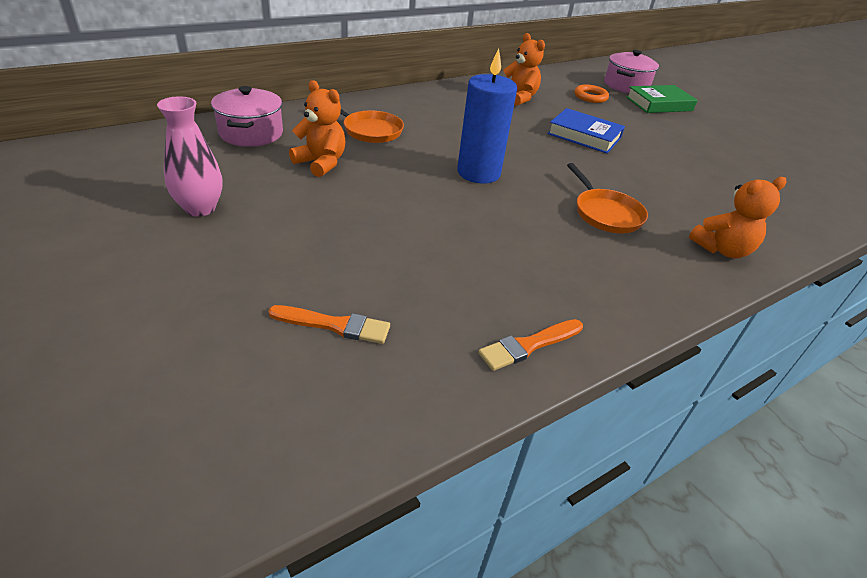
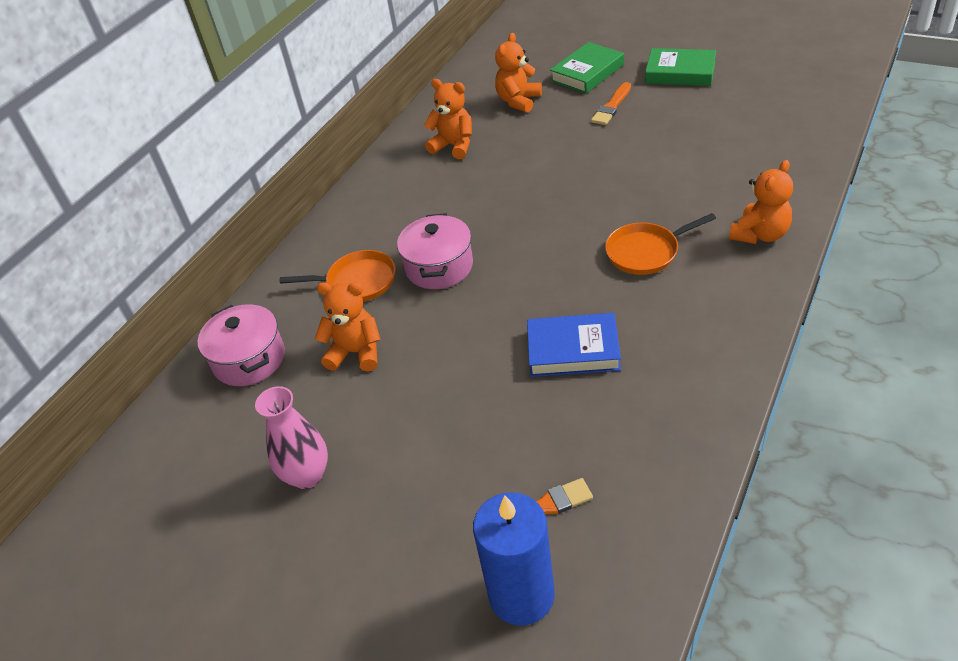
camera: 20 degrees left, 5 degrees up
blue candle [457,49,517,184] -> blue candle moved to [473,492,555,626]
orange brush [478,319,583,371] -> orange brush moved to [591,82,631,125]
blue book [547,108,625,154] -> blue book moved to [527,313,621,377]
orange pan [567,163,648,233] -> orange pan turned 120 degrees clockwise [605,213,716,275]
orange ring [574,84,609,103] -> orange teddy bear [495,33,542,113]
pink pot [604,50,659,93] -> pink pot moved to [397,213,473,289]
none -> green book [645,48,716,86]

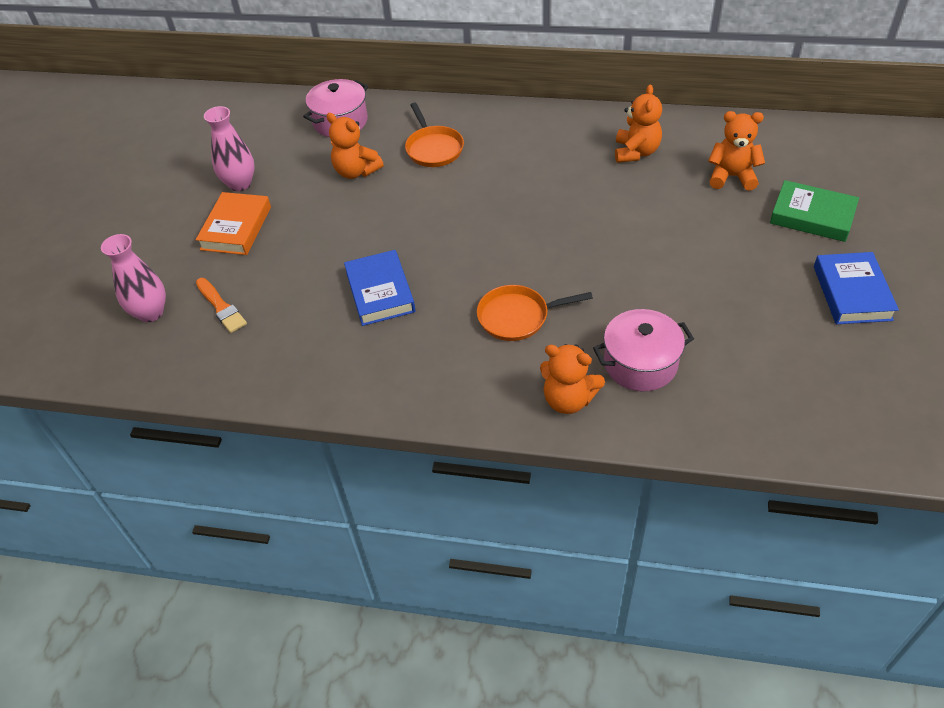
camera: 70 degrees right, 5 degrees up
orange teddy bear [315,282,381,372] -> orange teddy bear turned 135 degrees clockwise [327,113,384,179]
pink pot [397,213,473,289] -> pink pot moved to [593,309,694,391]
blue candle [473,492,555,626] -> pink vase [101,234,166,322]
orange brush [591,82,631,125] -> none
orange pan [605,213,716,275] -> orange pan turned 60 degrees counterclockwise [477,285,593,341]
green book [645,48,716,86] -> blue book [814,252,899,324]
none -> orange book [196,192,271,255]

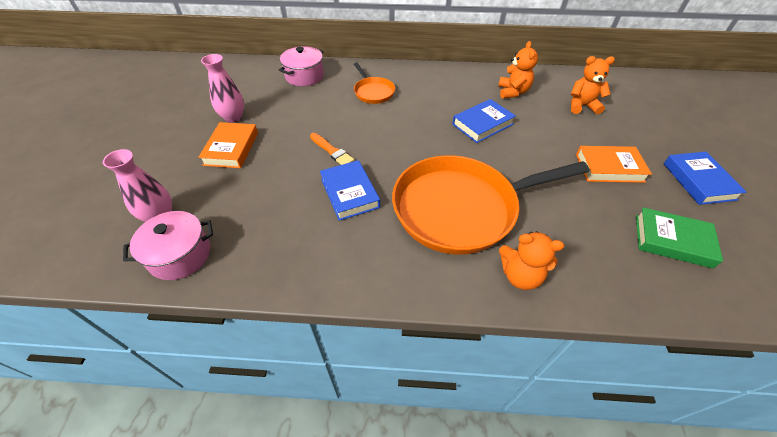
camera: 10 degrees left, 0 degrees up
orange brush [196,278,247,333] -> orange brush moved to [310,133,354,165]
orange teddy bear [327,113,384,179] -> none
orange pan [477,285,593,341] -> orange pan [392,155,589,254], size x2.20
pink pot [593,309,694,391] -> pink pot moved to [123,211,213,280]
green book [770,180,859,242] -> green book moved to [636,207,723,268]
none -> blue book [452,99,516,143]
none -> orange book [576,146,652,183]

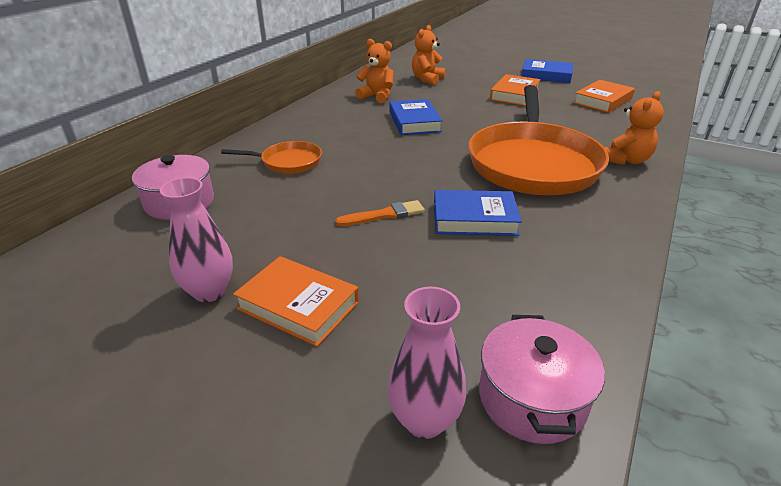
camera: 65 degrees left, 15 degrees down
green book [636,207,723,268] -> orange book [573,80,635,113]

